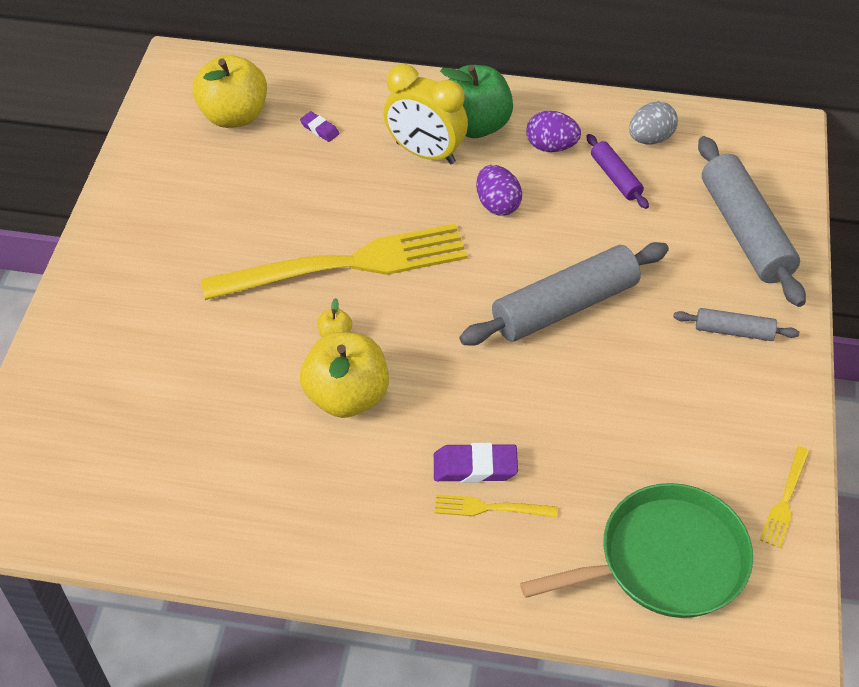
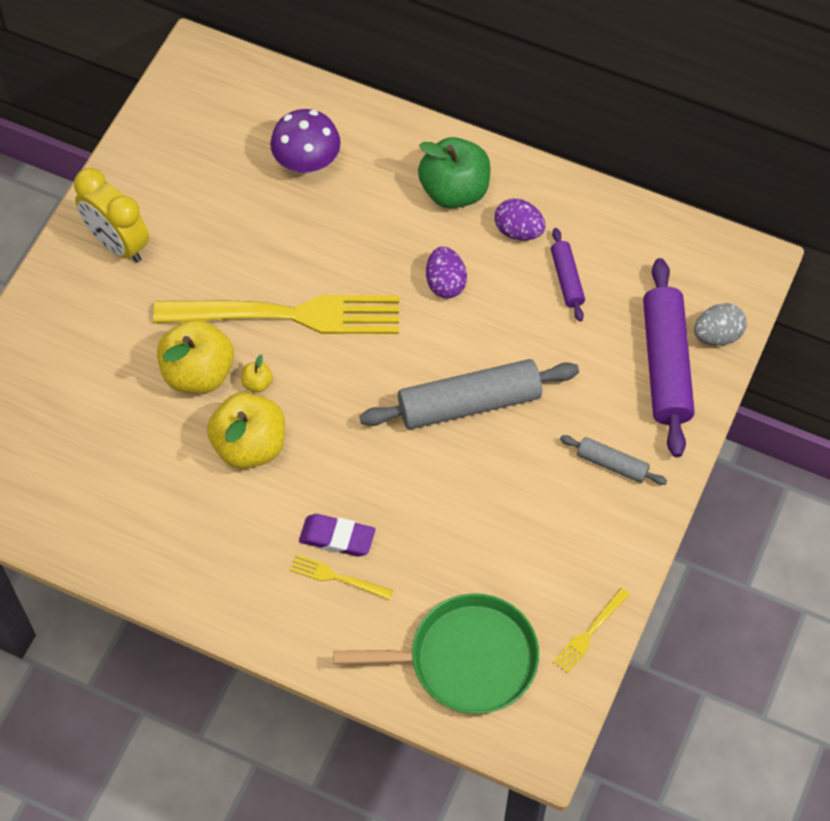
camera: 15 degrees right, 10 degrees up
yellow apple [193,55,267,128] -> yellow apple moved to [157,319,234,394]
purple eraser [300,111,339,142] -> purple mushroom [270,109,341,174]
yellow clock [383,64,468,164] -> yellow clock moved to [74,168,149,263]
grey egg [629,101,678,144] -> grey egg moved to [694,303,747,346]
grey rolling pin [698,136,806,307] -> purple rolling pin [643,258,695,457]

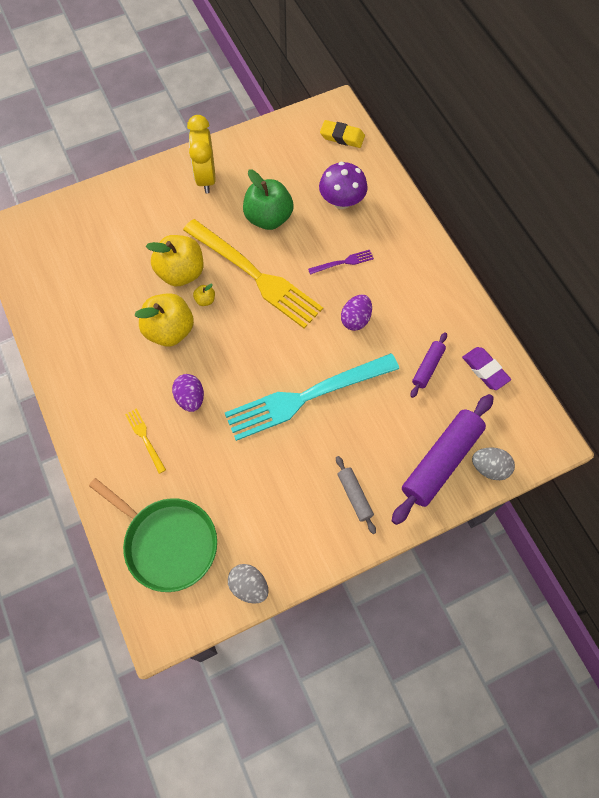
camera: 40 degrees right, 5 degrees up
purple eraser [299,514,375,557] -> purple eraser moved to [462,347,511,390]
grey rolling pin [360,359,579,429] -> turquoise fork [225,353,399,441]
green apple [418,137,490,208] -> green apple moved to [243,170,293,230]
purple egg [495,198,545,240] -> purple egg moved to [172,374,204,412]
yellow fork [553,588,630,674] -> grey egg [228,564,269,604]
none -> purple fork [308,250,374,275]
none -> yellow eraser [320,120,365,148]

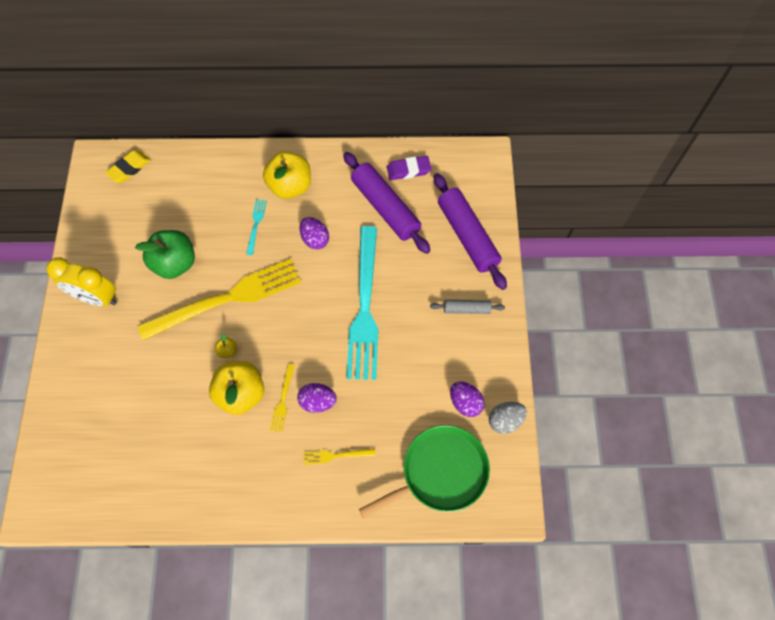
camera: 65 degrees left, 0 degrees up
yellow apple [146,235,203,286] -> yellow apple moved to [263,152,311,199]
purple fork [308,250,374,275] -> turquoise fork [246,199,267,255]
purple mushroom [319,162,368,209] -> none
purple rolling pin [411,332,447,398] -> purple rolling pin [343,152,431,254], size x1.99
grey egg [472,447,515,480] -> none
none -> yellow fork [270,364,295,432]
none -> purple egg [450,381,484,417]

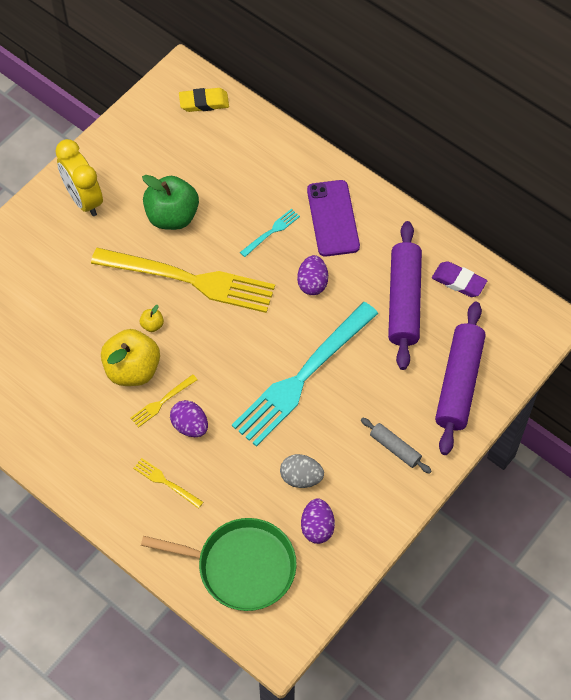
camera: 40 degrees right, 5 degrees down
yellow apple [263,152,311,199] -> purple phone [307,180,360,257]
grey egg [489,402,527,434] -> grey egg moved to [280,454,324,488]

